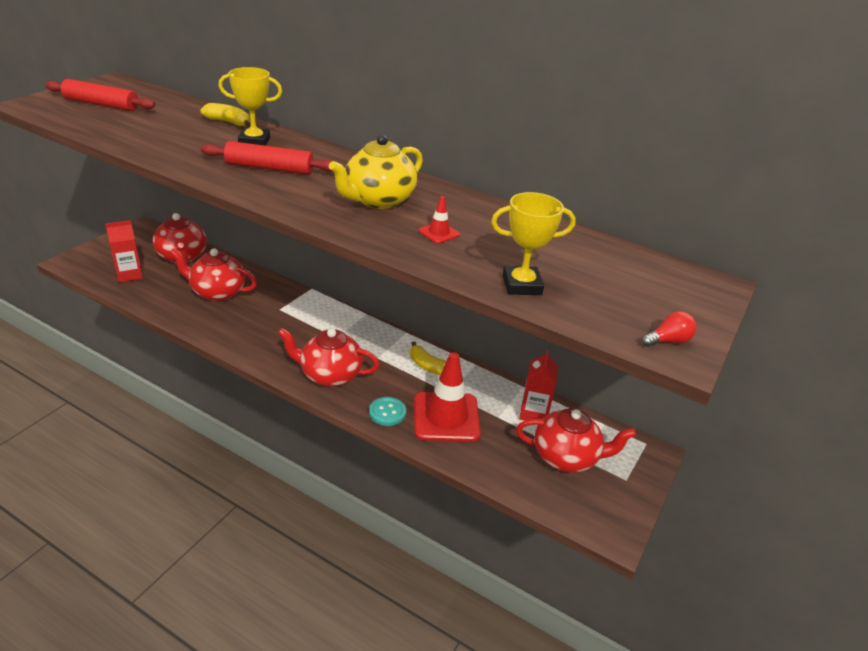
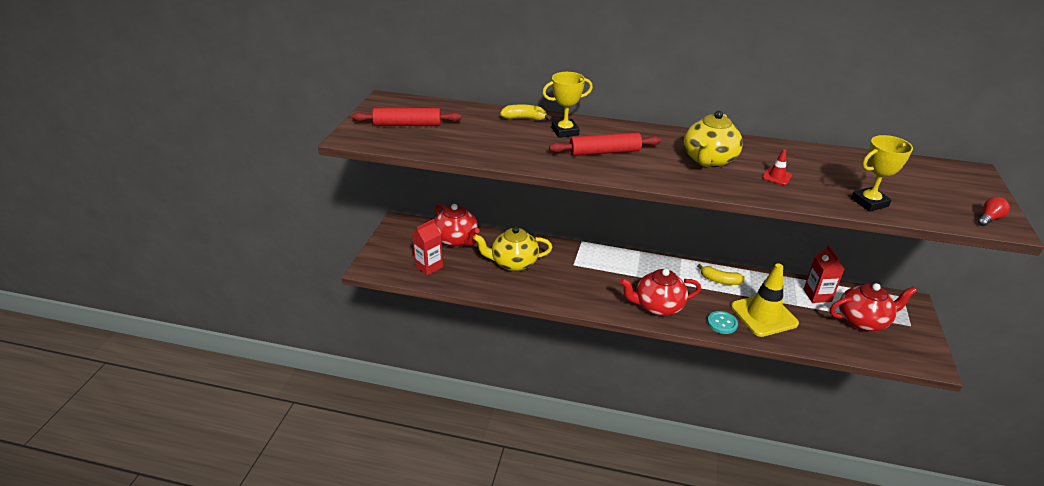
camera: 15 degrees left, 0 degrees up
red teapot [170,248,257,301] -> yellow teapot [473,227,552,272]
red traffic cone [414,352,481,442] -> yellow traffic cone [731,263,799,337]

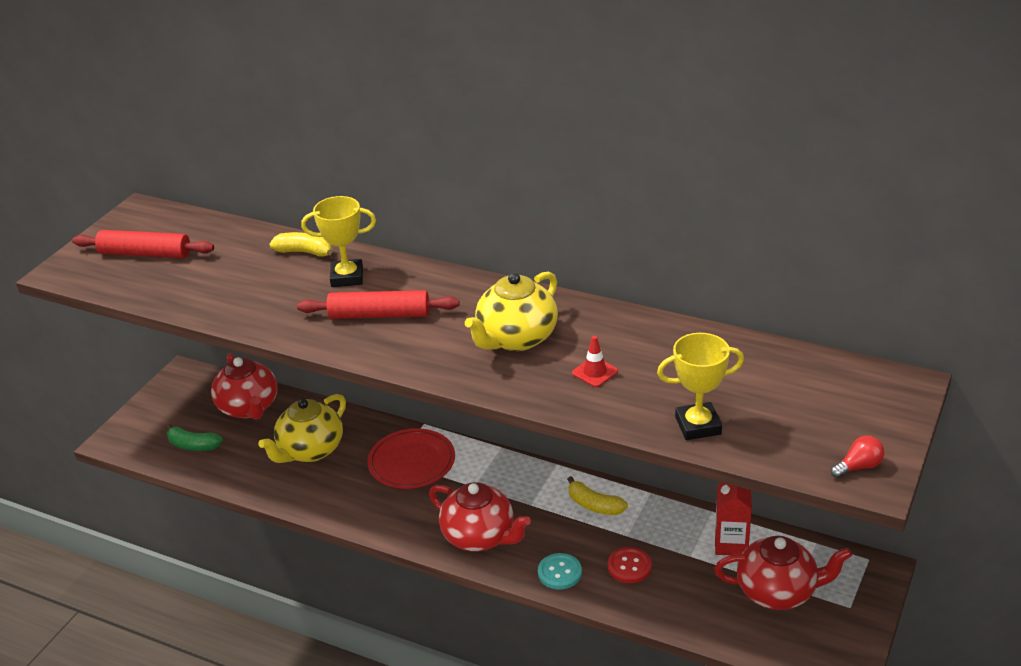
camera: 15 degrees right, 0 degrees up
red carton [412,219,443,275] -> green banana [166,424,223,451]
yellow teapot [473,227,552,272] -> yellow teapot turned 60 degrees counterclockwise [258,394,346,463]
red teapot [620,269,701,316] -> red teapot turned 150 degrees counterclockwise [429,482,531,551]
yellow traffic cone [731,263,799,337] -> red button [608,547,652,583]
none -> red plate [368,428,455,489]

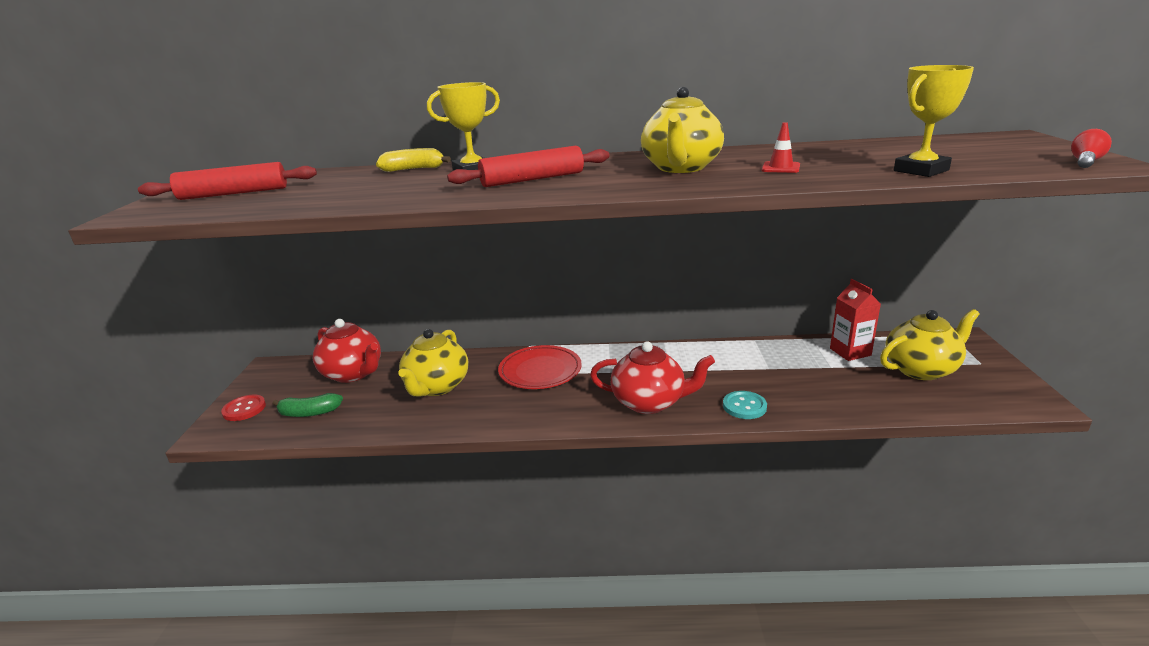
camera: 25 degrees left, 10 degrees down
yellow banana [567,476,628,515] -> none
red button [608,547,652,583] -> red button moved to [221,395,266,421]
red teapot [714,536,852,610] -> yellow teapot [880,309,980,380]

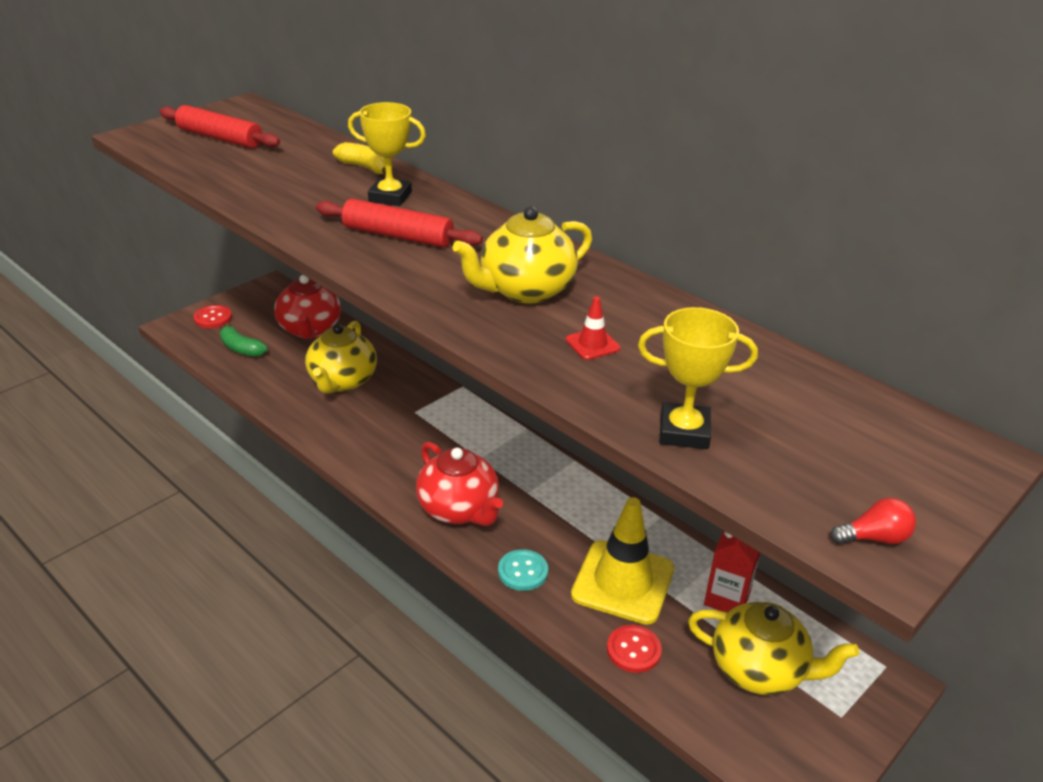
camera: 40 degrees right, 10 degrees up
yellow teapot [398,329,468,397] -> yellow teapot turned 45 degrees counterclockwise [305,321,377,394]
red plate [498,345,582,389] -> none
none -> yellow traffic cone [571,497,674,625]
none -> red button [607,625,662,673]

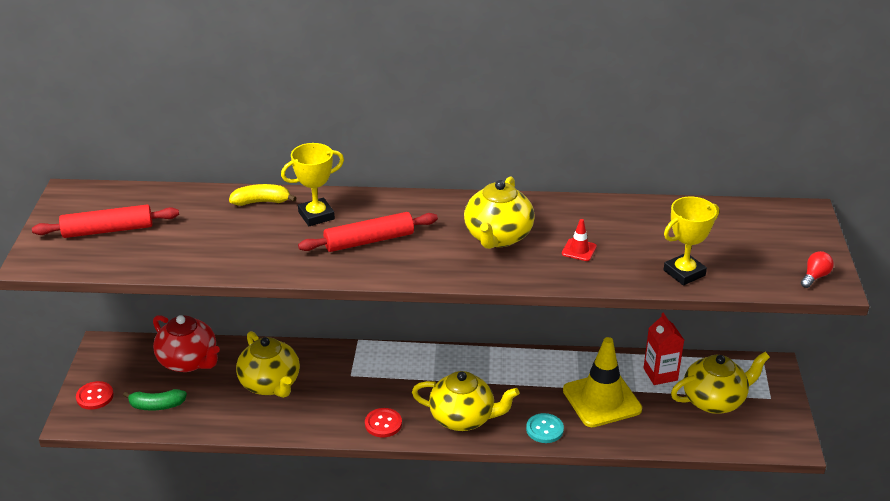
camera: 40 degrees left, 0 degrees up
red teapot [416,442,503,526] -> yellow teapot [412,371,519,431]
red button [607,625,662,673] -> red button moved to [365,408,402,438]

